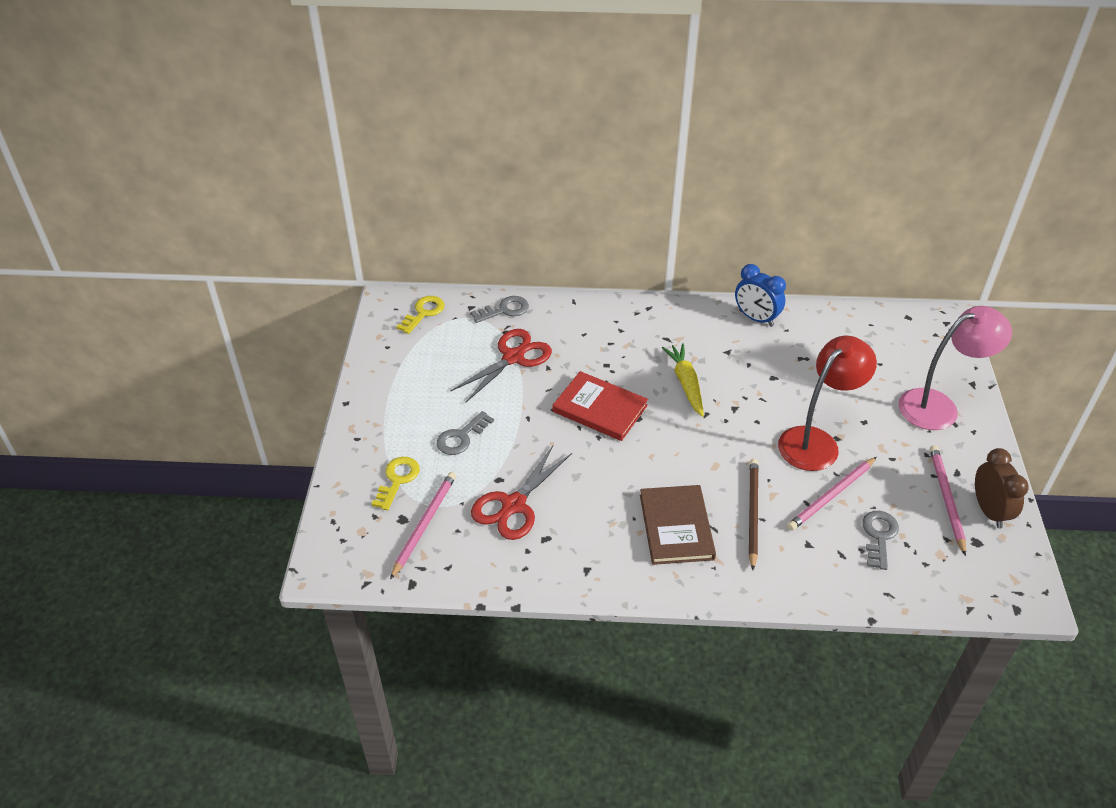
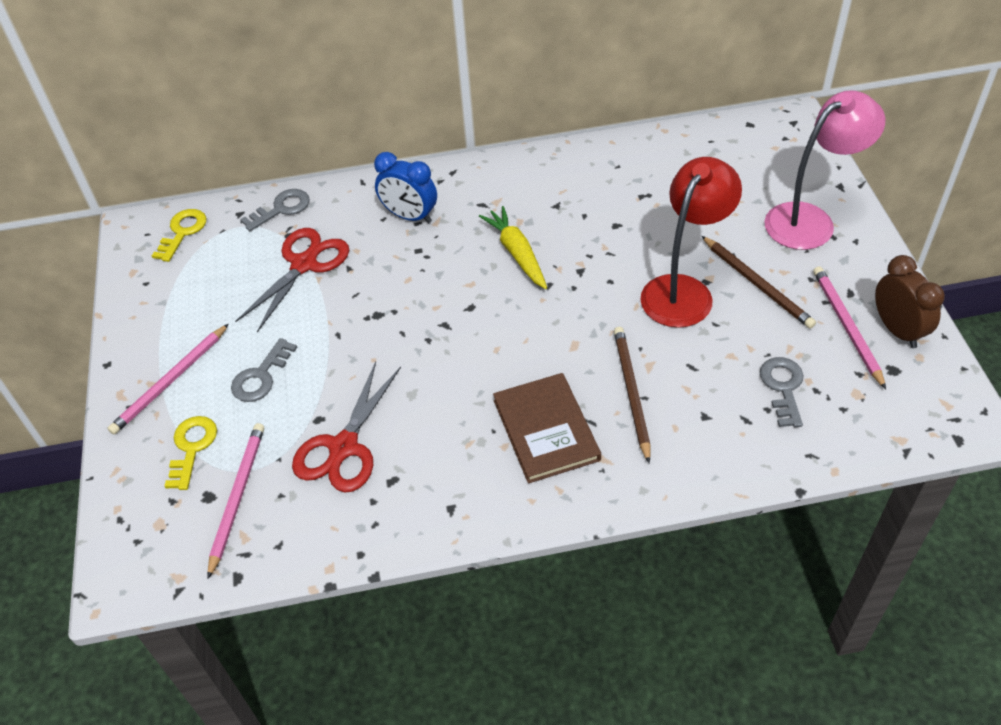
camera: 10 degrees left, 5 degrees up
red book [553,371,648,441] -> none
blue clock [735,264,786,327] -> blue clock moved to [374,152,437,223]
pink pencil [787,457,877,531] -> pink pencil moved to [107,324,229,435]
none -> brown pencil [702,236,816,329]

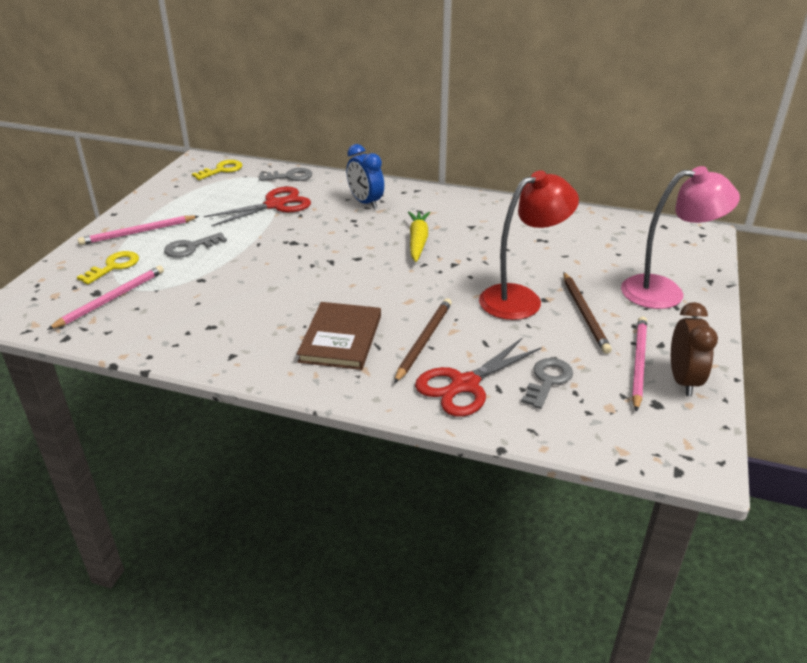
camera: 25 degrees right, 15 degrees down
red scissors [292,362,401,492] -> red scissors moved to [415,337,542,417]

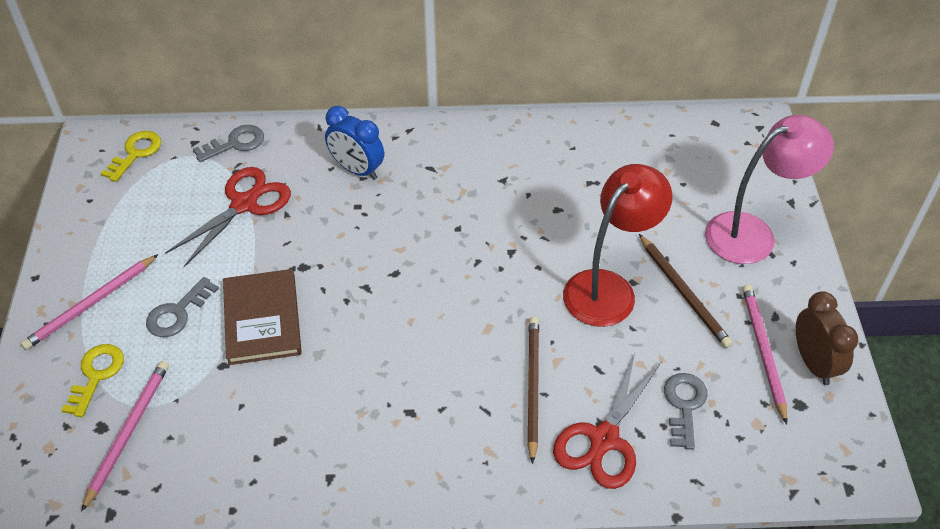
camera: 20 degrees left, 15 degrees up
brown book [297,302,381,370] -> brown book moved to [223,269,302,365]
yellow carrot [408,211,430,262] -> none

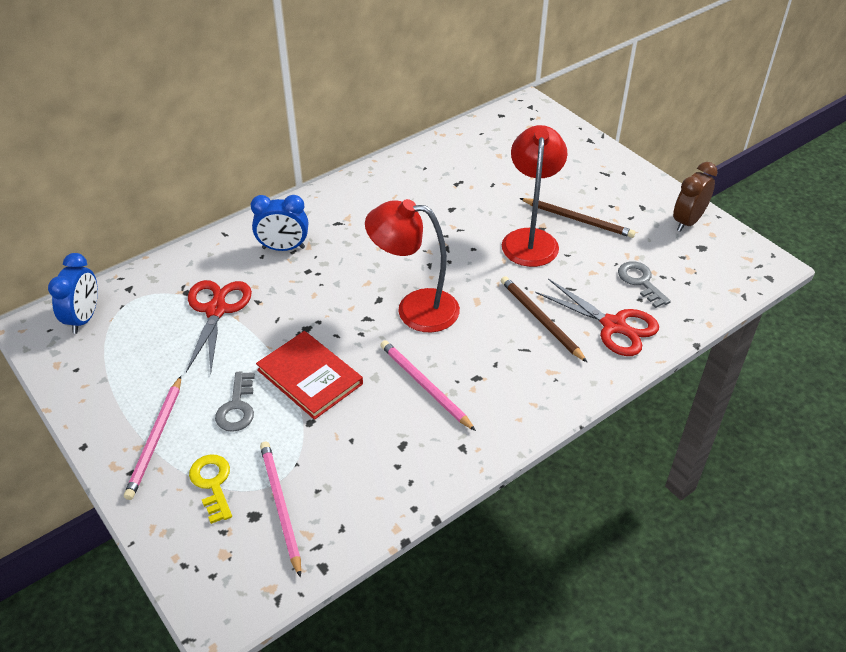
camera: 35 degrees left, 5 degrees down
yellow key [100,131,161,182] -> blue clock [48,253,98,334]
grey key [193,125,264,162] -> none
brown book [223,269,302,365] -> red book [256,331,363,420]
red scissors [553,353,661,489] -> red scissors turned 45 degrees counterclockwise [535,279,659,356]
pink lamp [705,115,834,264] -> none
pink pencil [742,284,787,424] -> pink pencil moved to [380,340,476,431]
brown clock [796,291,858,385] -> brown clock turned 90 degrees counterclockwise [673,162,718,232]
none -> red lamp [365,199,460,333]

